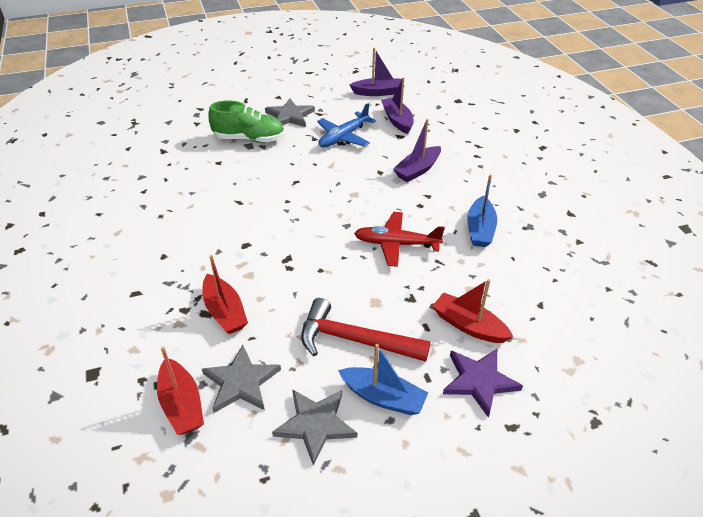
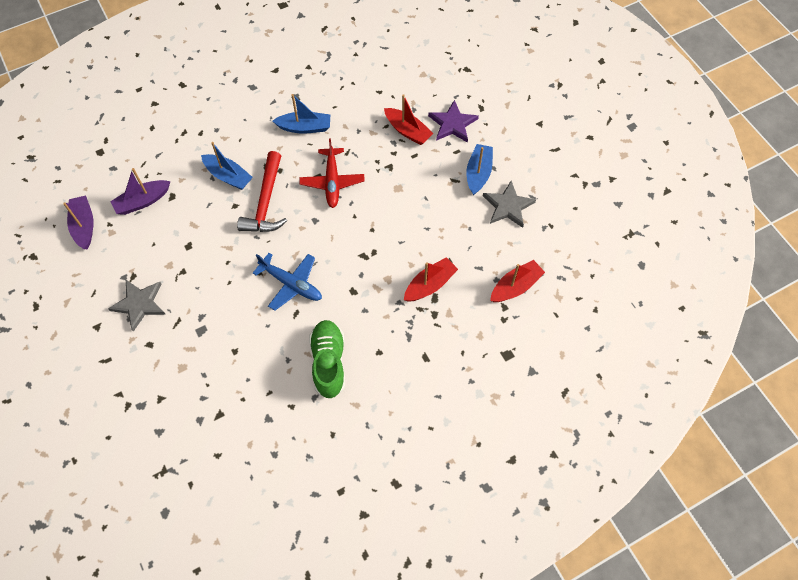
camera: 100 degrees left, 20 degrees up
grey star [202,345,281,413] -> none
green shoe [208,100,285,143] -> green shoe moved to [309,320,345,398]
red hammer [301,298,431,362] -> red hammer moved to [237,151,287,232]
blue plane [317,103,376,147] -> blue plane moved to [253,253,322,311]
purple boat [393,119,441,182] -> blue boat [201,142,253,190]
red boat [432,279,513,343] -> red boat turned 75 degrees counterclockwise [384,94,434,145]

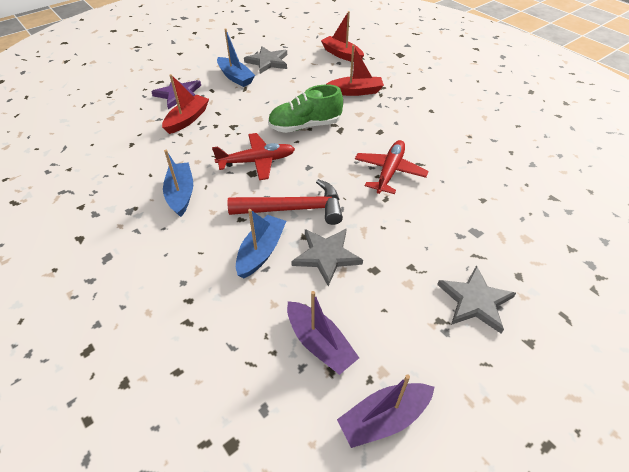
camera: 100 degrees left, 15 degrees down
blue plane [253,253,322,311] -> red plane [355,140,428,194]
green shoe [309,320,345,398] -> green shoe moved to [268,84,343,133]
red boat [404,257,458,302] -> red boat turned 135 degrees clockwise [327,45,384,96]
blue boat [466,144,493,195] -> blue boat turned 135 degrees counterclockwise [217,29,255,87]
none -> grey star [291,228,363,286]

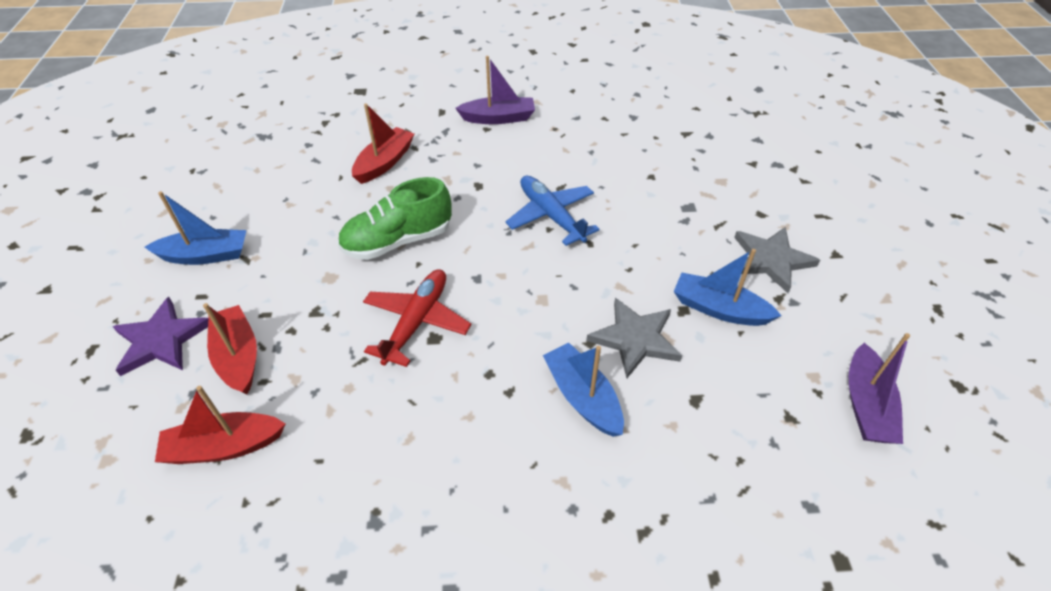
camera: 55 degrees left, 0 degrees up
blue boat [163,150,193,217] -> blue boat moved to [674,249,782,326]
red hammer [227,179,343,225] -> none
grey star [244,46,287,74] -> none
green shoe [268,84,343,133] -> green shoe turned 45 degrees clockwise [338,177,452,260]
purple boat [287,291,359,375] -> purple boat moved to [455,56,535,124]
red boat [321,11,364,62] -> red boat moved to [155,386,286,464]
red plane [355,140,428,194] -> blue plane [505,176,599,246]

